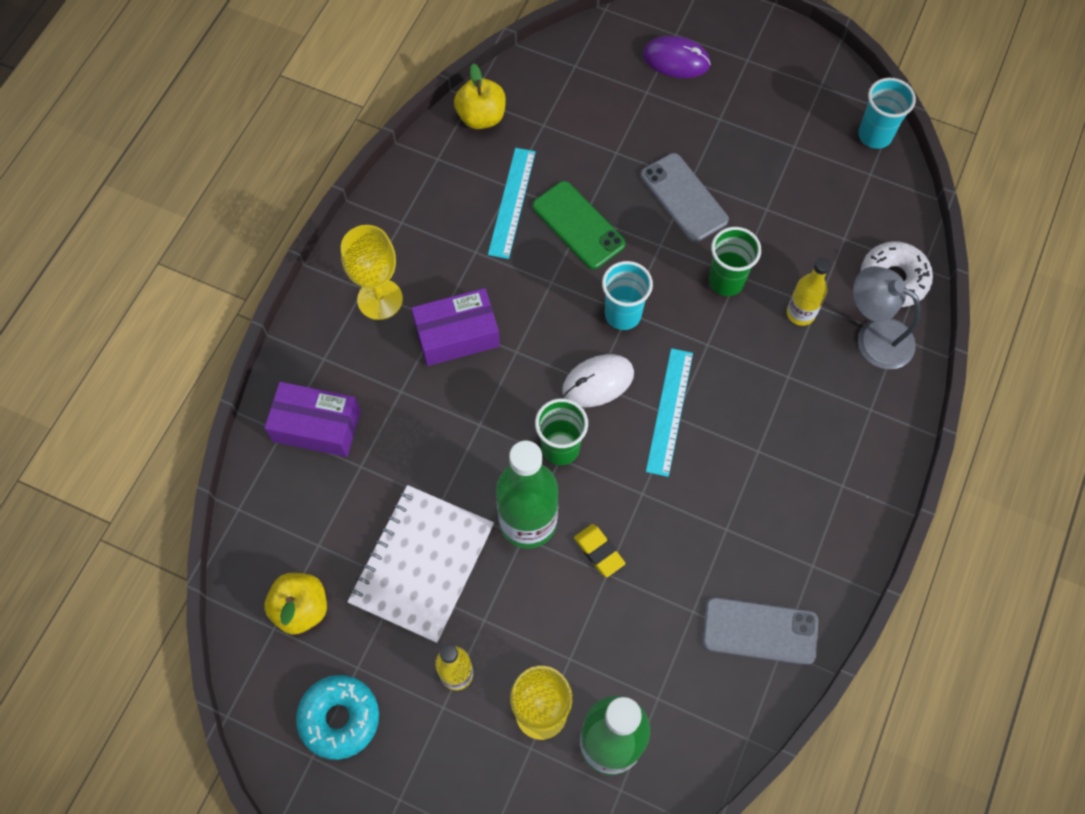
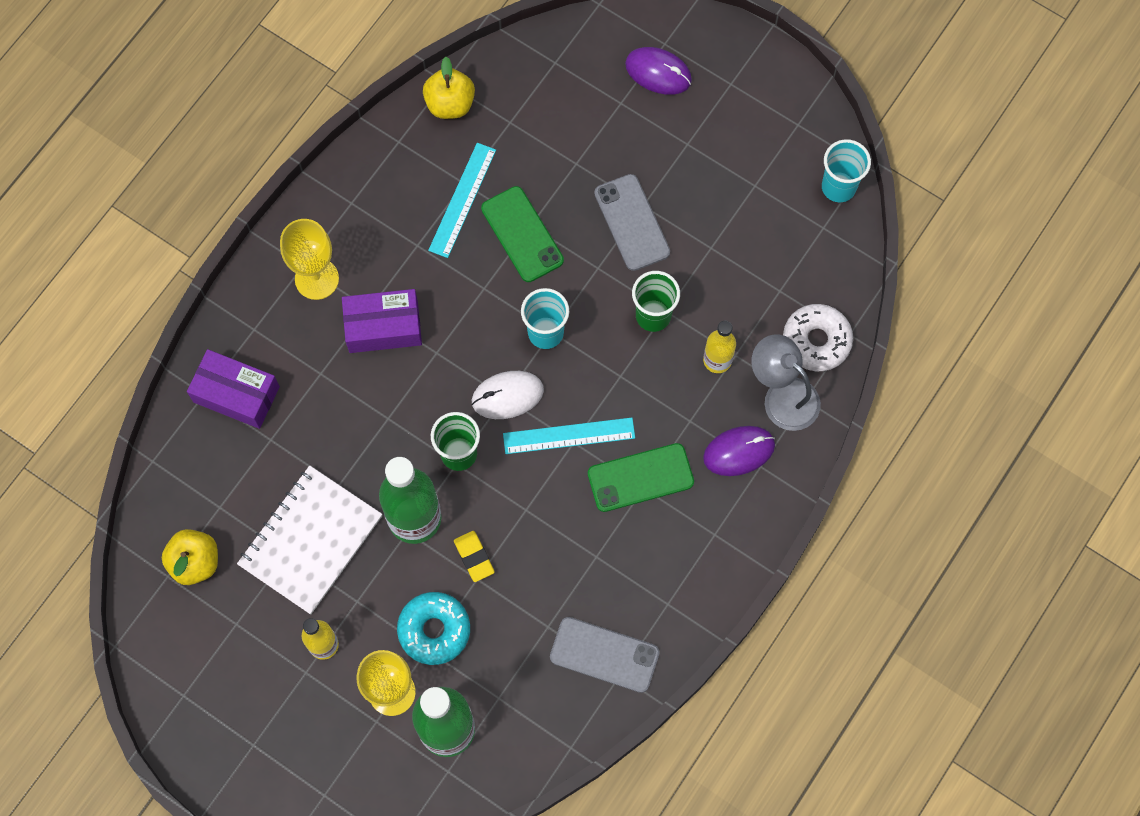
camera: 10 degrees right, 5 degrees up
turquoise donut [296,675,379,760] -> turquoise donut moved to [397,592,470,665]
turquoise ruler [646,348,693,477] -> turquoise ruler turned 60 degrees clockwise [503,418,635,454]
none -> green phone [588,443,694,512]
none -> purple mouse [703,426,775,476]

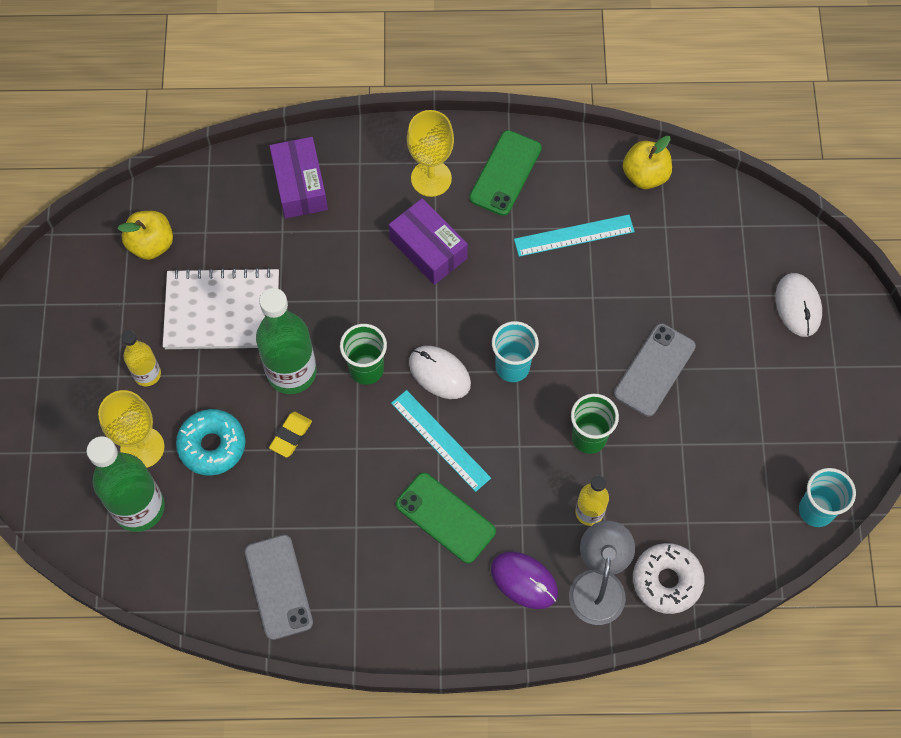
camera: 55 degrees right, 5 degrees down
green phone [481,186,564,282] -> green phone moved to [469,130,542,216]
purple mouse [625,47,692,95] -> white mouse [776,273,822,337]

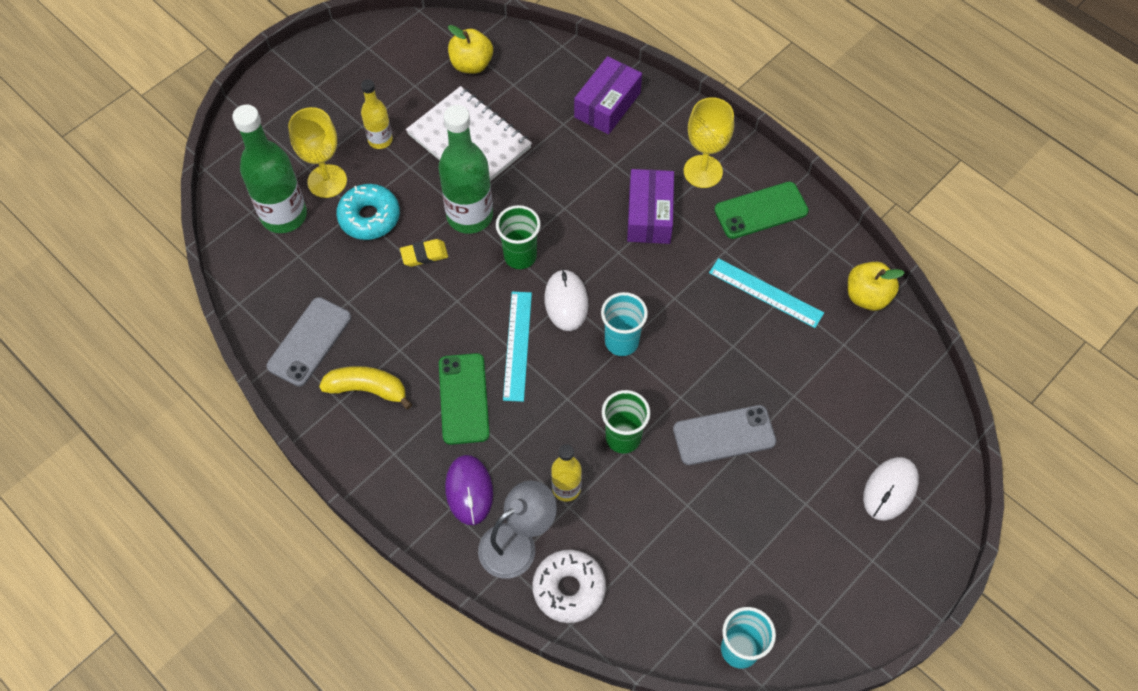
camera: 45 degrees right, 5 degrees down
none -> yellow banana [319,366,412,409]

